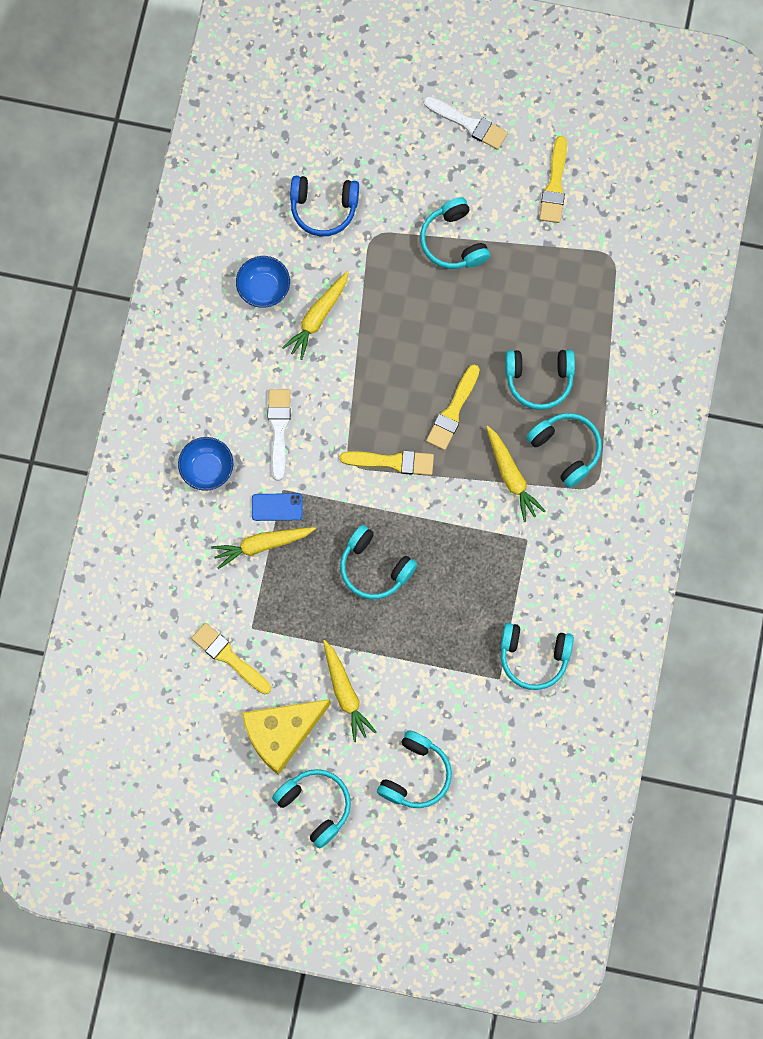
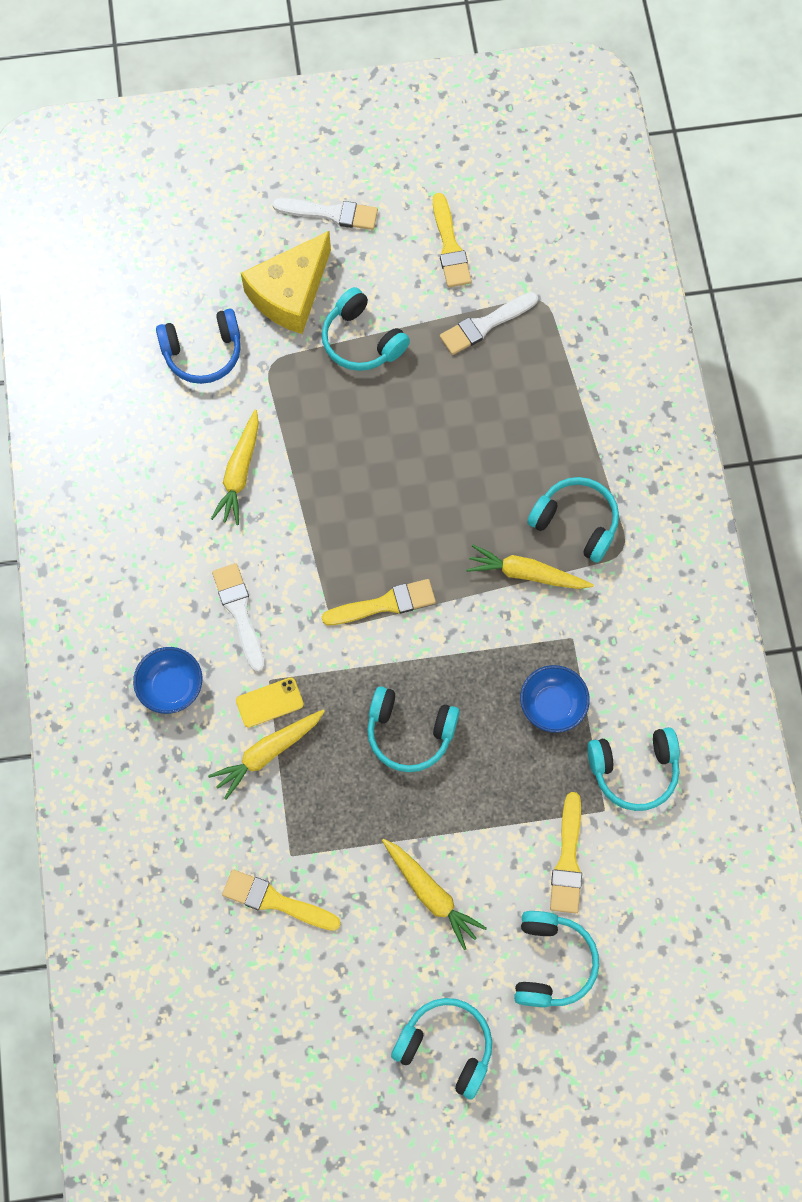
camera: 20 degrees left, 5 degrees down
blue bowl [236,256,290,308] -> blue bowl moved to [520,665,590,733]
yellow cheese [242,699,331,775] -> yellow cheese moved to [241,231,331,334]
blue phone [252,493,303,521] -> yellow phone [236,677,304,728]
yellow brush [426,364,480,450] -> yellow brush moved to [550,792,582,913]
yellow carrot [486,426,545,522] -> yellow carrot turned 150 degrees clockwise [466,545,594,589]
turquoise headphones [505,350,575,410] -> none
none -> white brush [440,292,538,355]

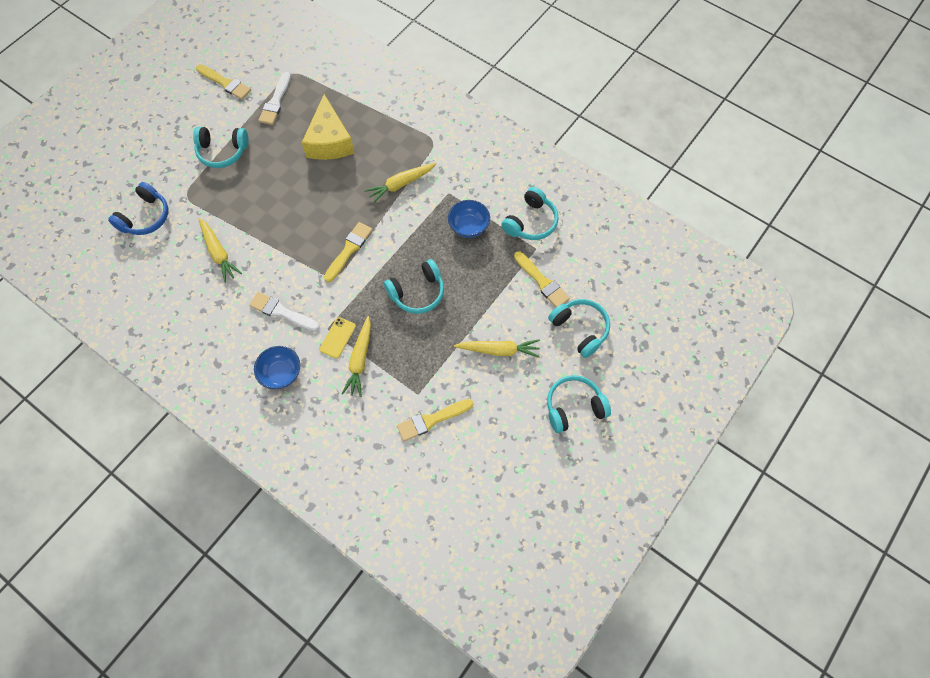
camera: 45 degrees left, 5 degrees down
yellow cheese [241,231,331,334] -> yellow cheese moved to [302,94,354,160]
white brush [272,198,378,230] -> none
turquoise headphones [527,477,619,563] -> none

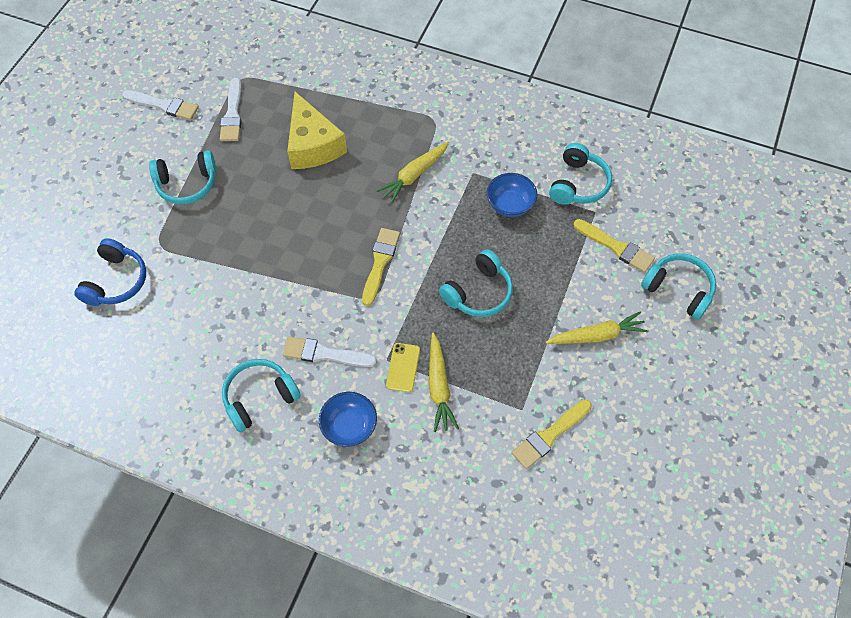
camera: 15 degrees left, 5 degrees down
yellow brush [196,64,251,100] -> white brush [122,90,199,120]
yellow carrot [198,218,242,283] -> none
turquoise headphones [547,375,611,433] -> turquoise headphones moved to [222,359,301,432]

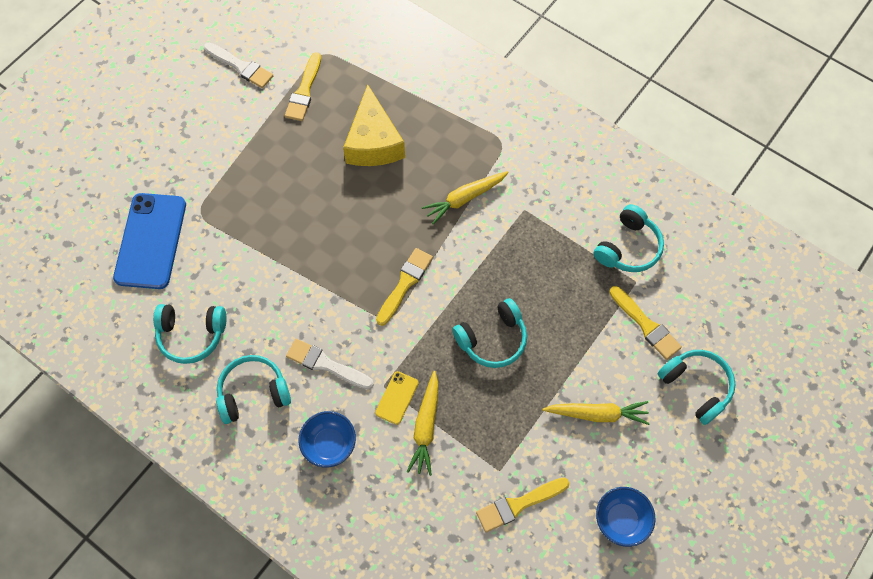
camera: 15 degrees right, 5 degrees up
blue headphones [74,238,146,306] -> blue phone [113,193,186,289]
turquoise headphones [149,150,217,205] -> turquoise headphones moved to [153,304,226,364]
white brush [220,78,242,141] -> yellow brush [285,52,321,121]
blue bowl [487,173,537,217] -> blue bowl moved to [596,487,656,547]

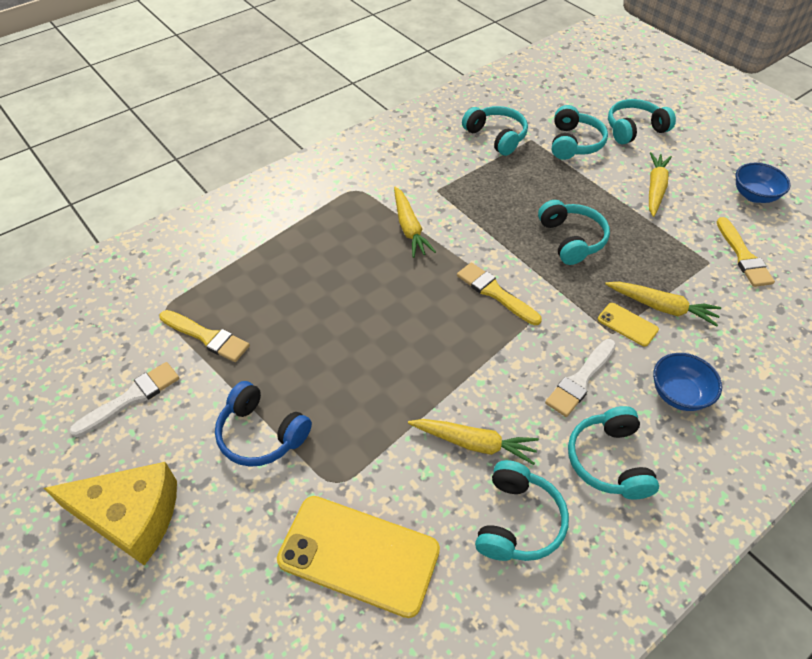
camera: 75 degrees left, 15 degrees down
blue phone [113,193,186,289] -> yellow phone [277,496,440,618]
yellow cheese [343,85,405,166] -> yellow cheese moved to [44,462,177,566]
yellow brush [609,286,682,360] -> turquoise headphones [552,105,608,160]
none -> blue headphones [215,381,312,467]
none -> yellow carrot [408,419,539,465]

